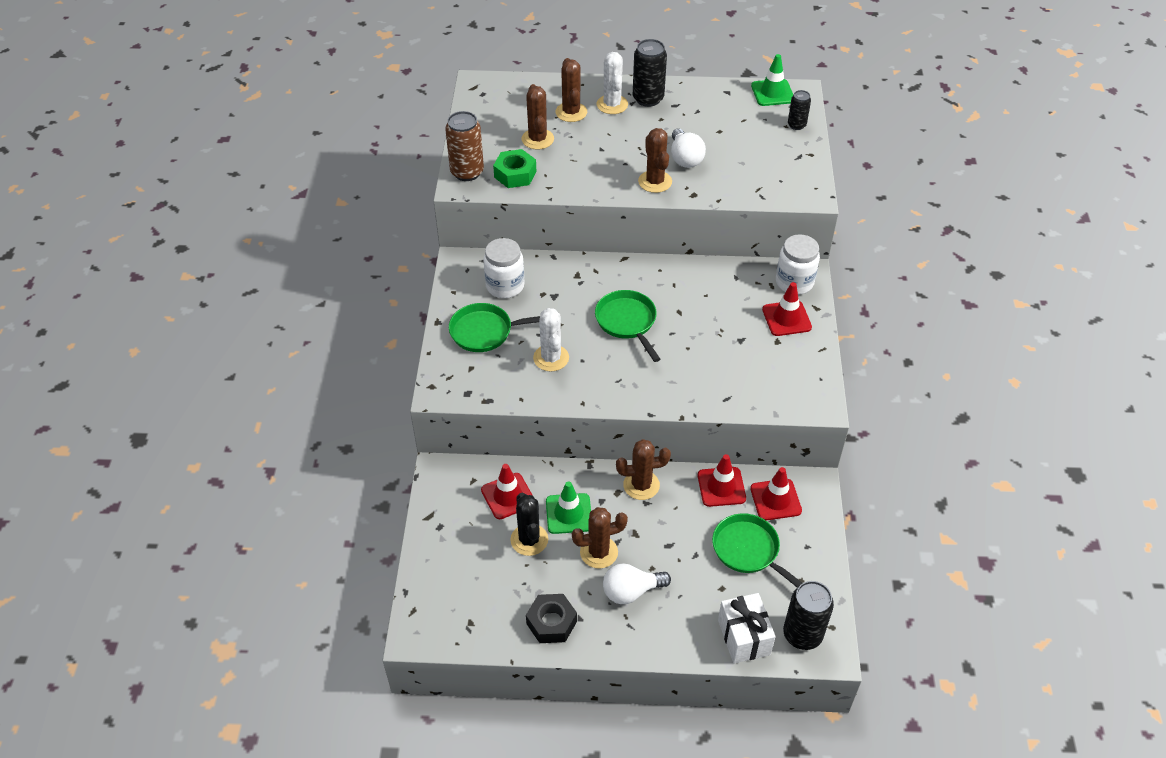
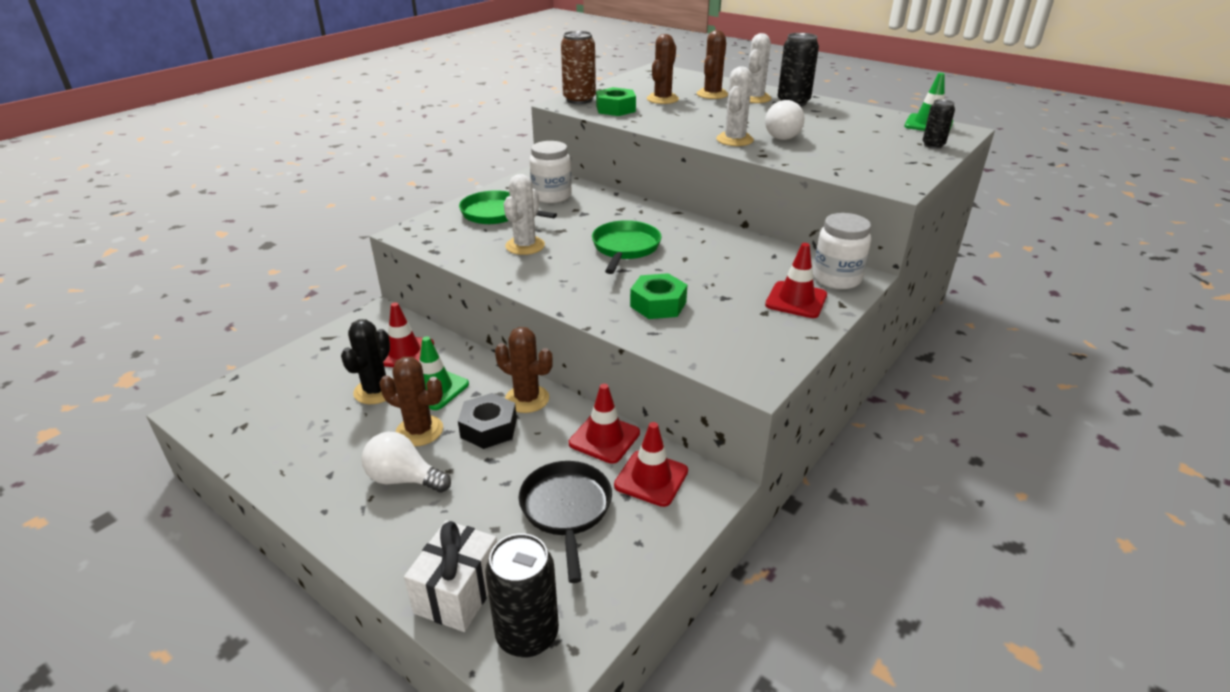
camera: 35 degrees right, 15 degrees down
black nut [526,594,577,643] -> black nut moved to [458,393,517,449]
brown cactus [638,128,672,193] -> white cactus [716,66,754,146]
green pan [712,513,802,587] -> black pan [518,461,612,583]
none -> green nut [630,273,687,319]

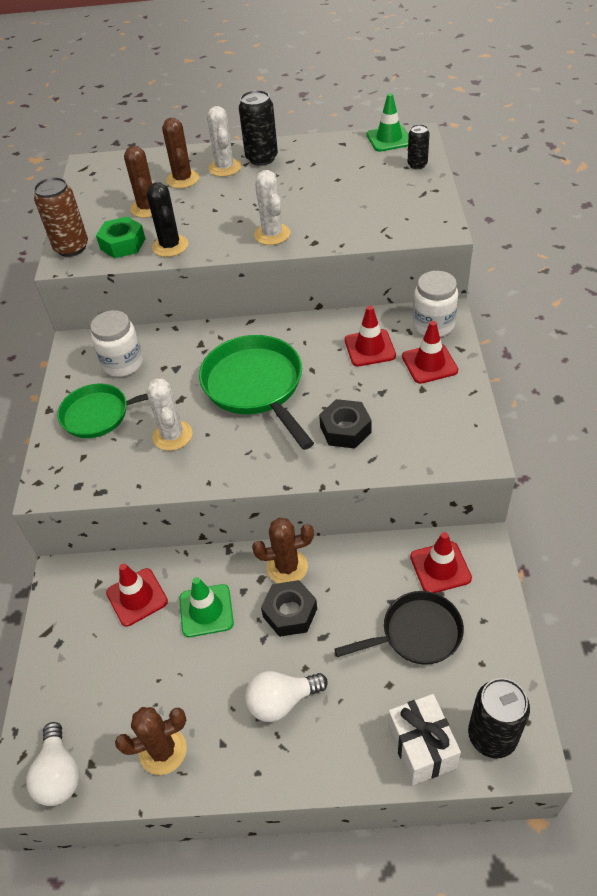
camera: 35 degrees left, 15 degrees up
black cactus [341,319,393,404] -> black cactus moved to [147,182,188,257]
brown cactus [380,357,443,446] -> brown cactus moved to [115,707,187,775]
black pan [518,461,612,583] -> black pan turned 120 degrees clockwise [335,591,464,665]
red traffic cone [569,384,640,464] -> red traffic cone moved to [345,306,396,367]
green pan [592,220,662,274] -> green pan [199,335,314,450], size x1.52
green nut [630,273,687,319] -> black nut [319,399,372,449]
white light bulb [765,100,804,140] -> white light bulb moved to [26,722,79,806]

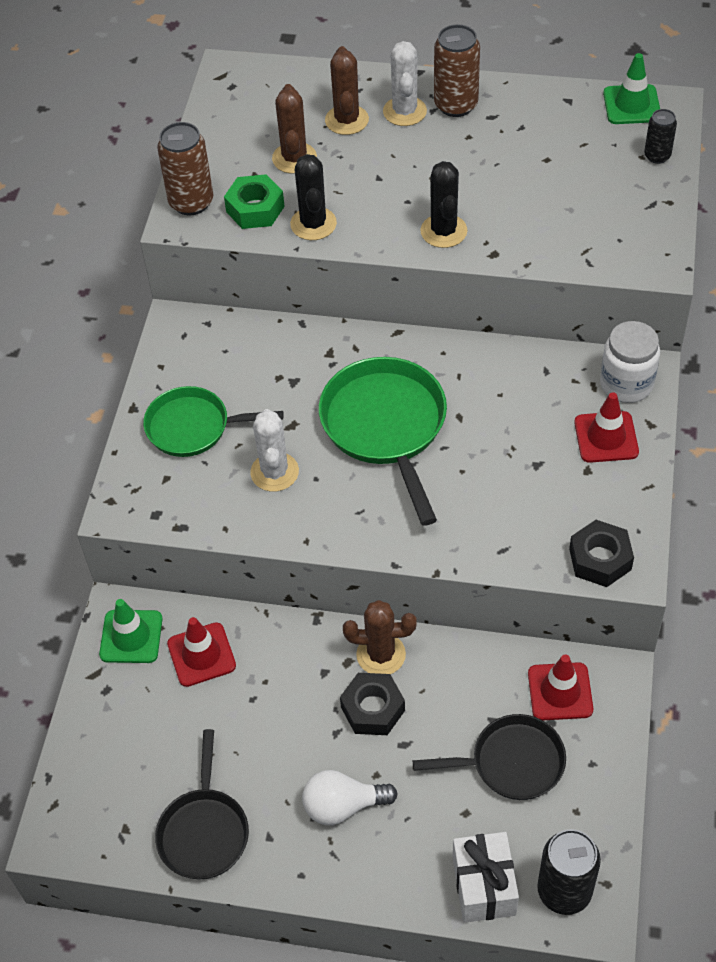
camera: 10 degrees right, 5 degrees up
white light bulb [26,722,79,806] -> none
white jar [90,310,143,377] -> none
brown cactus [115,707,187,775] -> black pan [155,729,249,879]
green traffic cone [179,577,234,637] -> green traffic cone moved to [99,599,163,663]
black can [239,90,278,166] -> brown can [434,24,480,117]
white cactus [254,170,290,245] -> black cactus [421,161,467,248]
black nut [319,399,372,449] -> black nut moved to [569,520,634,587]
red traffic cone [345,306,396,367] -> none

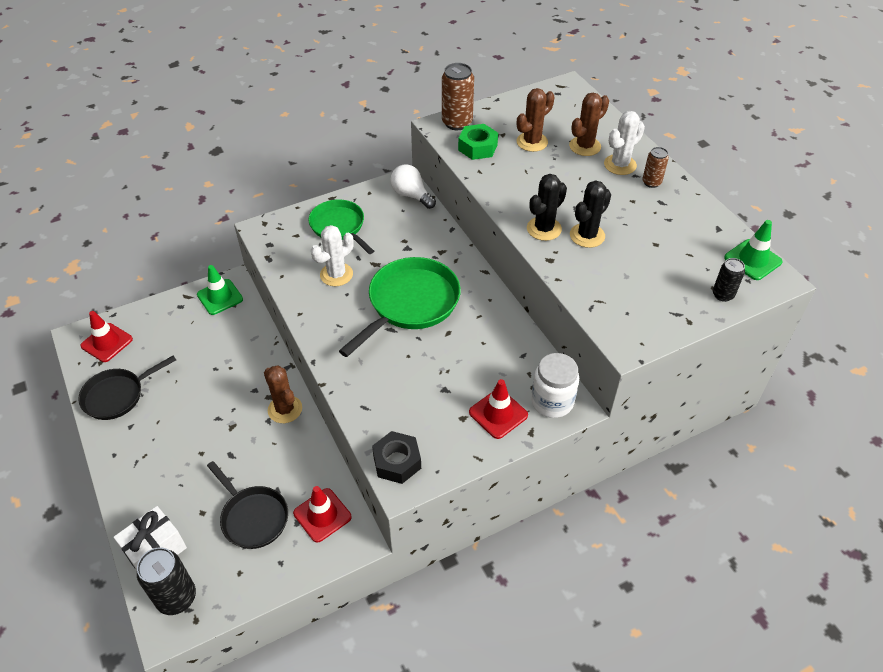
camera: 50 degrees right, 5 degrees down
red traffic cone [167,617,236,687] -> red traffic cone moved to [80,311,133,362]
black cactus [290,154,337,240] -> black cactus moved to [570,180,611,248]
white light bulb [302,770,398,825] -> white light bulb moved to [390,164,436,209]
black nut [340,673,405,735] -> none
brown can [434,24,480,117] -> brown can [643,147,669,188], size x0.59

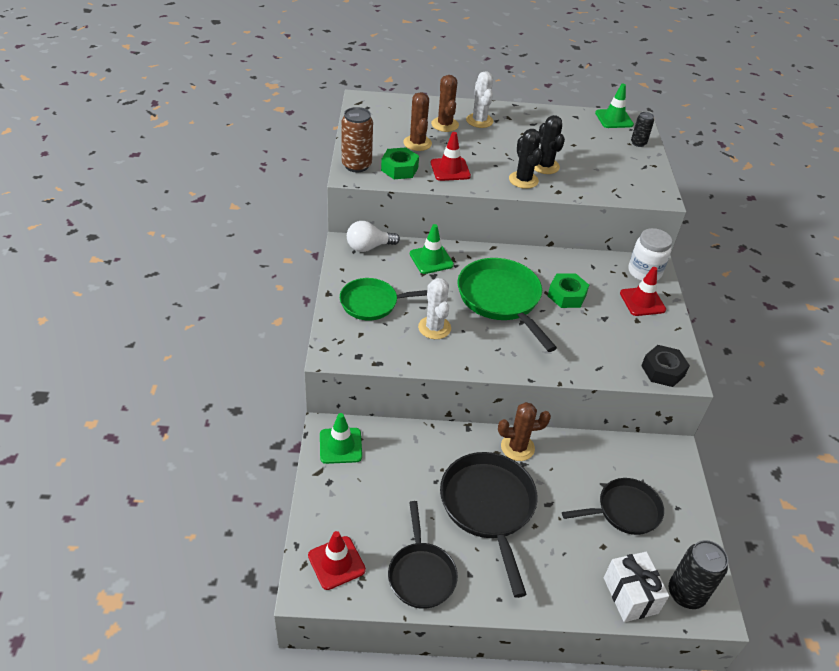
camera: 65 degrees left, 5 degrees down
red traffic cone [293,486,352,542] -> red traffic cone moved to [431,132,471,181]
brown can [643,147,669,188] -> none
none -> green traffic cone [410,224,454,274]
none -> black pan [440,452,538,598]
none -> green nut [548,273,589,308]

